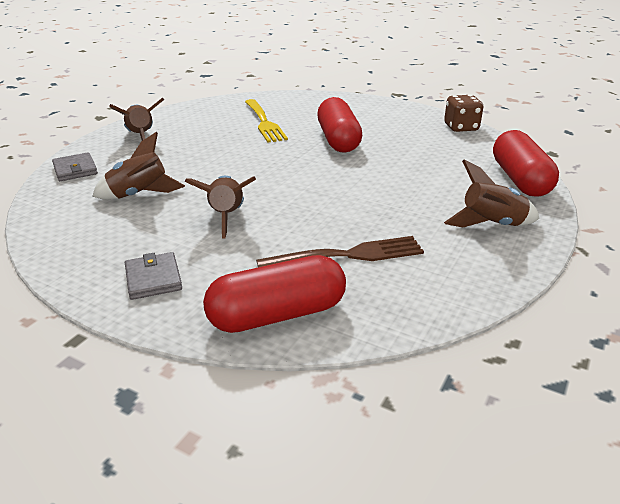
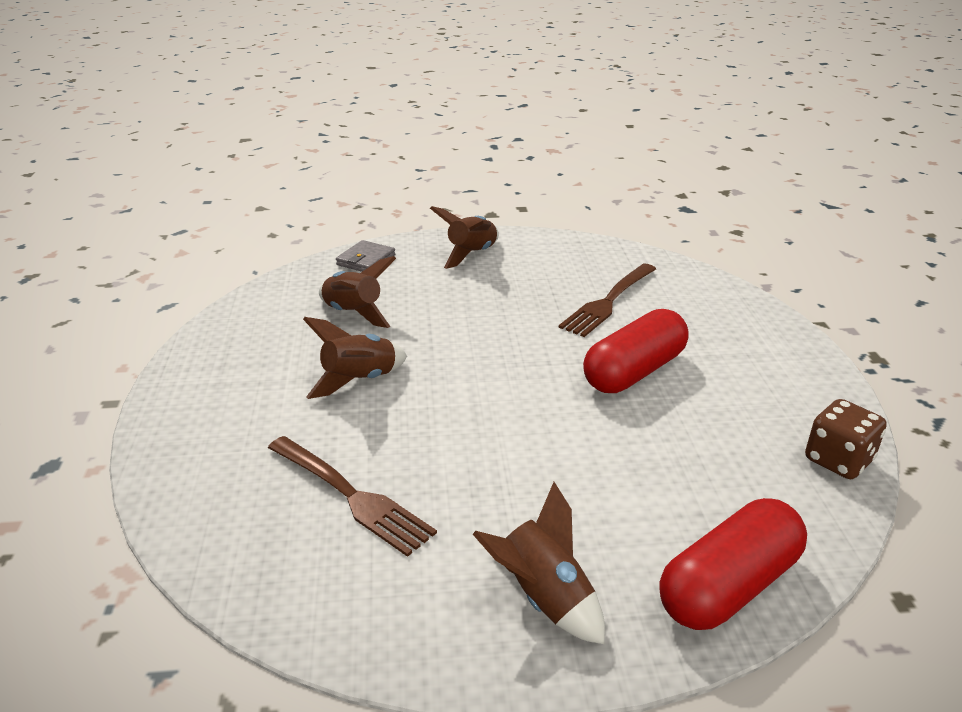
camera: 55 degrees right, 0 degrees up
grey wallet [125,252,182,300] -> none
red capsule [203,255,346,333] -> none
yellow fork [245,99,288,143] -> brown fork [559,264,656,337]

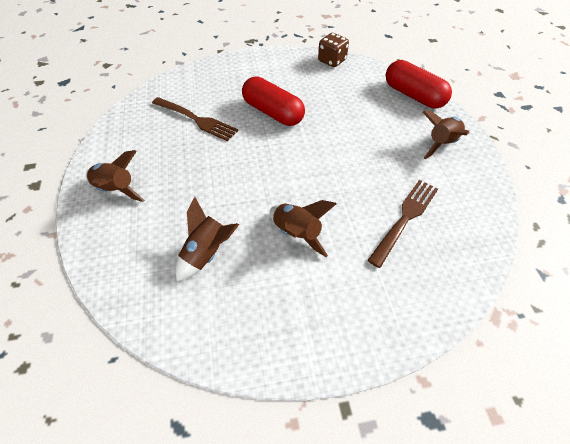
camera: 95 degrees left, 20 degrees up
grey wallet [336,240,395,272] -> none

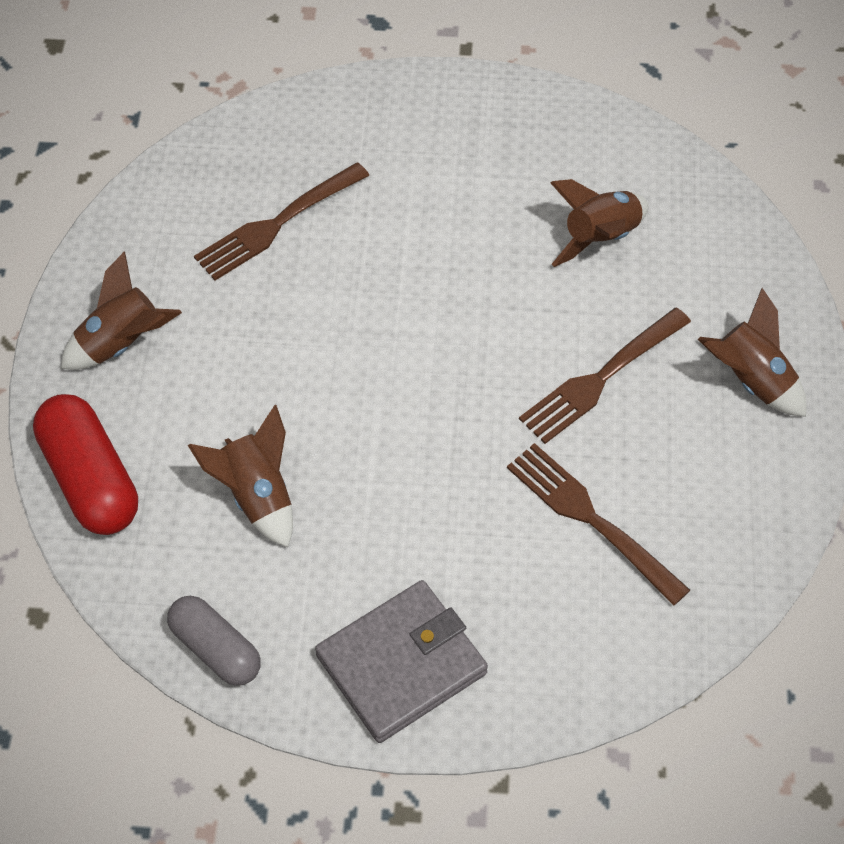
camera: 165 degrees left, 5 degrees up
red capsule [242,77,305,126] -> none
brown rocket [270,200,336,257] -> brown rocket moved to [188,405,293,547]
brown dice [318,33,349,67] -> grey capsule [167,596,261,686]
none -> grey wallet [315,580,488,743]
none -> brown fork [519,308,691,444]

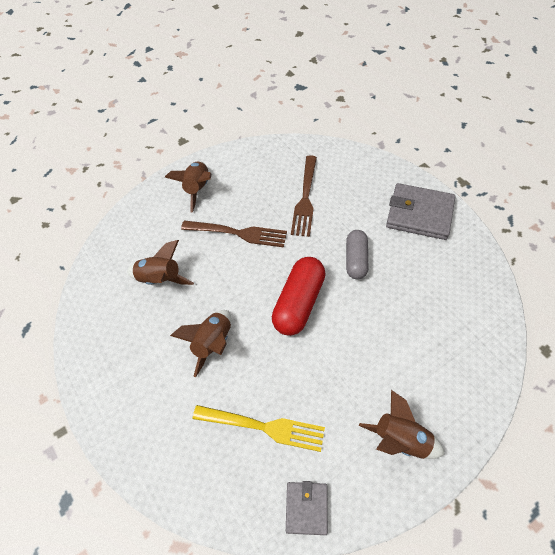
camera: 125 degrees left, 0 degrees up
red capsule [33,394,138,535] -> red capsule moved to [272,257,326,336]
grey capsule [167,596,261,686] -> grey capsule moved to [346,230,368,279]
brown rocket [188,405,293,547] -> brown rocket moved to [170,310,231,377]
brown fork [194,162,370,281] -> yellow fork [193,405,325,452]
none -> grey wallet [286,481,328,535]

